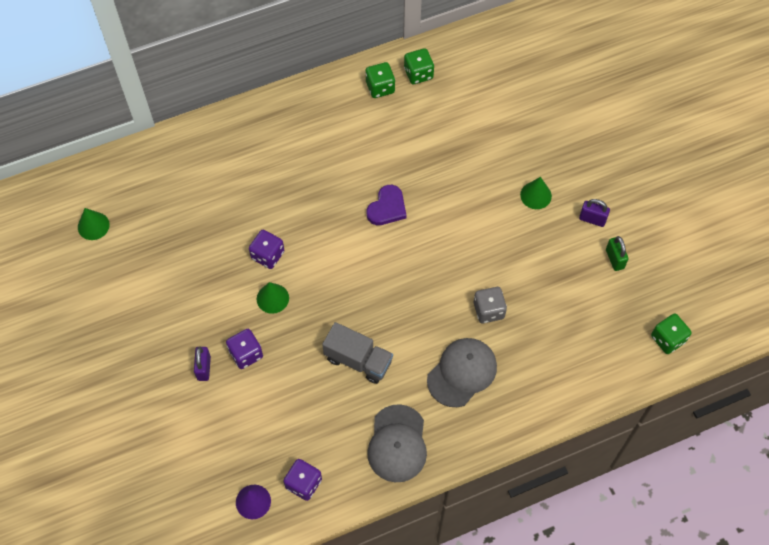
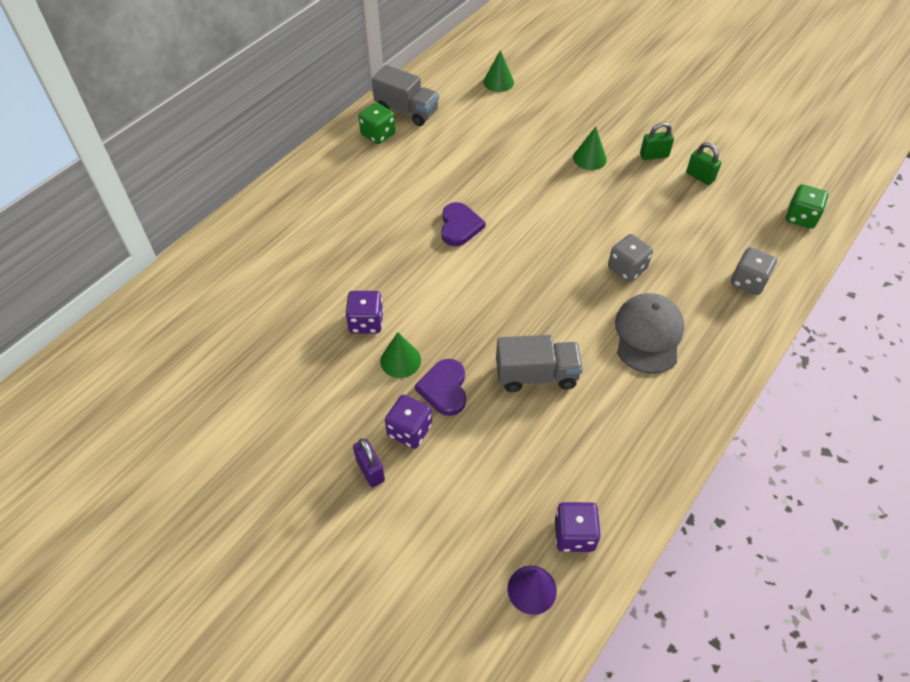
camera: 30 degrees left, 10 degrees down
green cone [78,208,110,240] -> green cone moved to [483,50,514,92]
grey cap [367,404,427,482] -> none
green dice [404,48,434,84] -> grey truck [372,65,439,126]
purple padlock [579,199,610,227] -> green padlock [640,122,674,160]
none -> purple heart [415,359,466,416]
none -> grey dice [731,247,777,295]

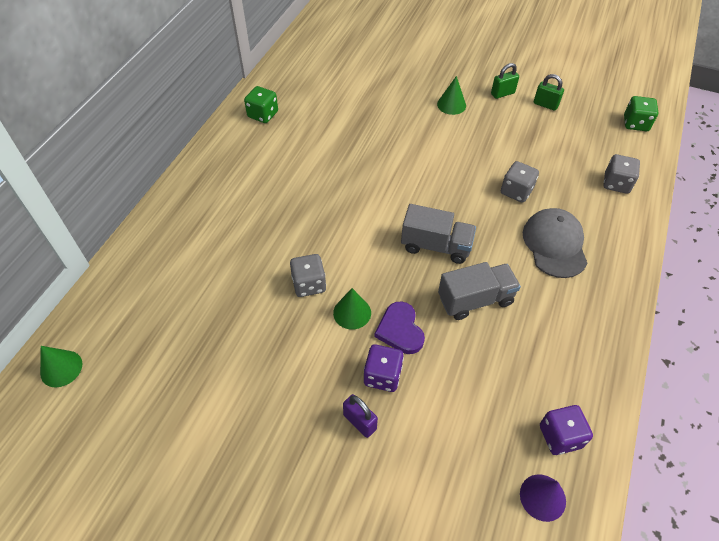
camera: 15 degrees left, 0 degrees up
purple dice [345,291,383,334] -> grey dice [290,254,326,297]
grey truck [372,65,439,126] -> grey truck moved to [401,204,476,264]
purple heart [441,202,486,246] -> none
green cone [483,50,514,92] -> green cone moved to [40,346,82,387]

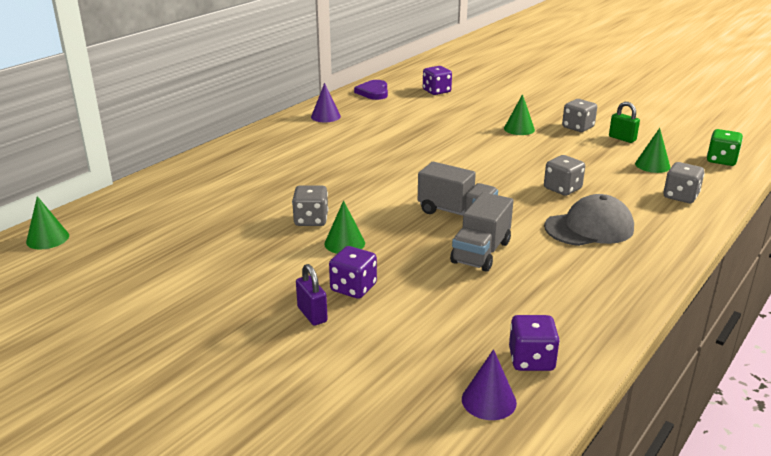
camera: 15 degrees right, 25 degrees down
green dice [244,86,278,123] -> purple cone [311,83,341,122]
purple heart [374,301,425,354] -> purple heart moved to [354,80,388,100]
grey truck [438,262,521,320] -> grey truck turned 120 degrees clockwise [450,192,513,272]
green padlock [491,63,519,99] -> grey dice [562,99,597,132]
grey cap [523,208,587,278] -> grey cap turned 60 degrees clockwise [544,194,634,246]
none -> purple dice [423,66,452,95]
none -> green cone [635,128,670,173]

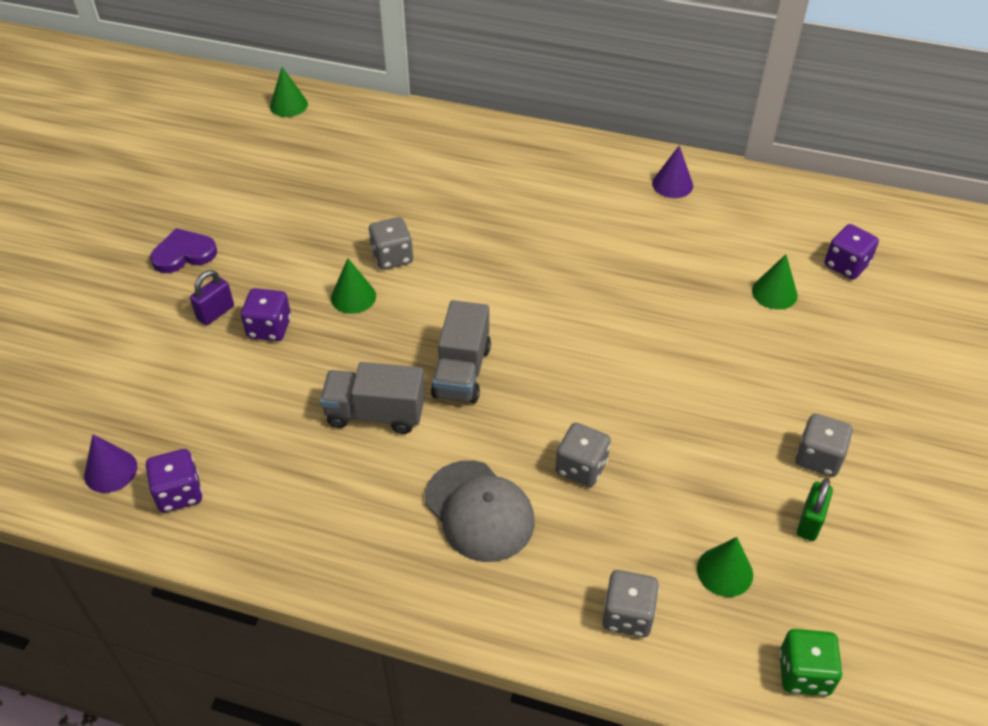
camera: 70 degrees right, 20 degrees up
purple heart [354,80,388,100] -> purple heart moved to [150,228,217,273]
green cone [504,94,535,135] -> green cone moved to [752,254,798,310]

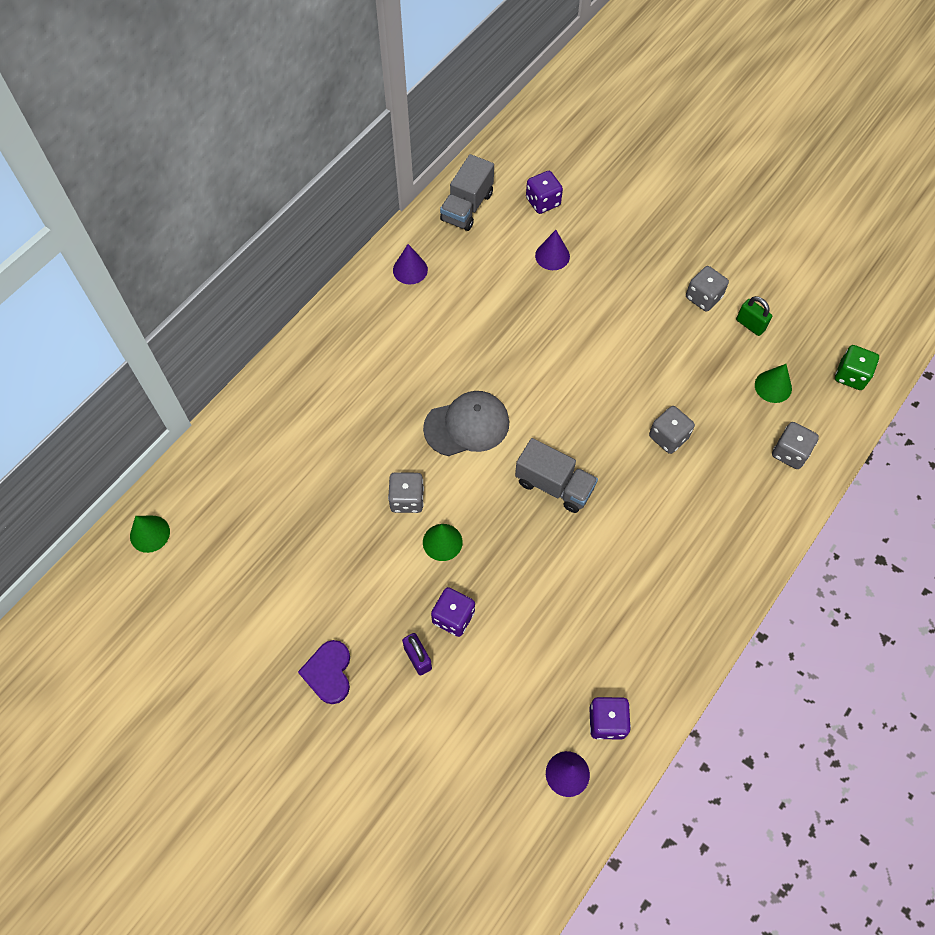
camera: 70 degrees left, 15 degrees up
grey truck [320,362,425,434] -> grey truck moved to [440,154,494,231]
grey cap [425,460,535,562] -> grey cap moved to [423,391,509,456]
green cone [752,254,798,310] -> purple cone [535,230,570,270]

